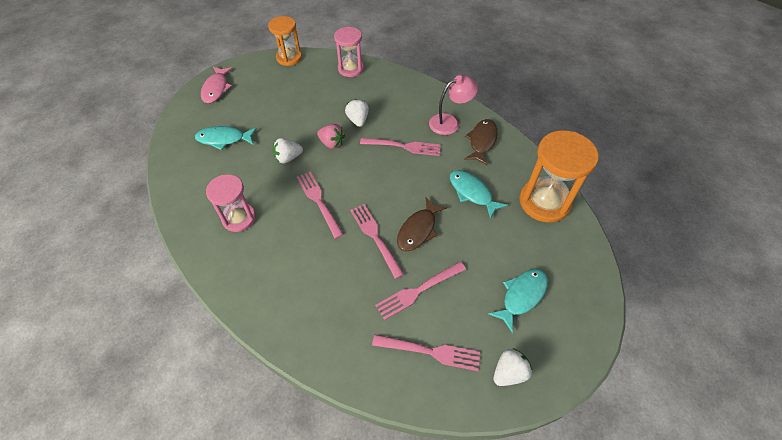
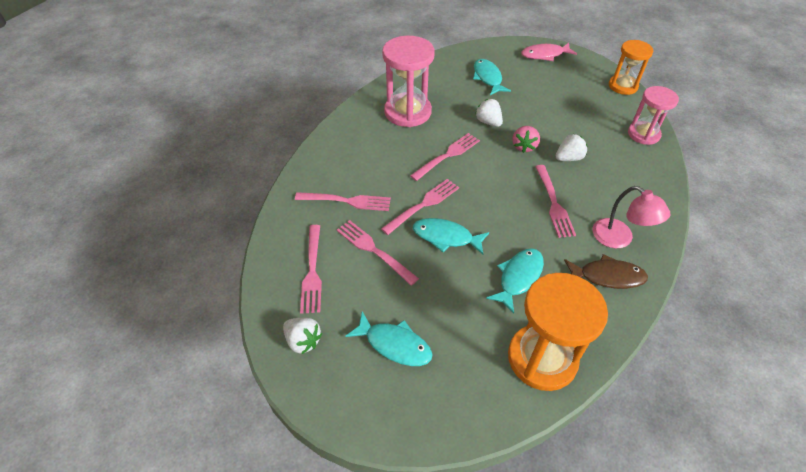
camera: 75 degrees right, 5 degrees down
pink hourglass [206,174,256,232] -> pink hourglass [382,36,435,127], size x1.56
brown fish [397,197,447,251] -> turquoise fish [413,218,489,254]
none -> pink fork [295,192,391,211]

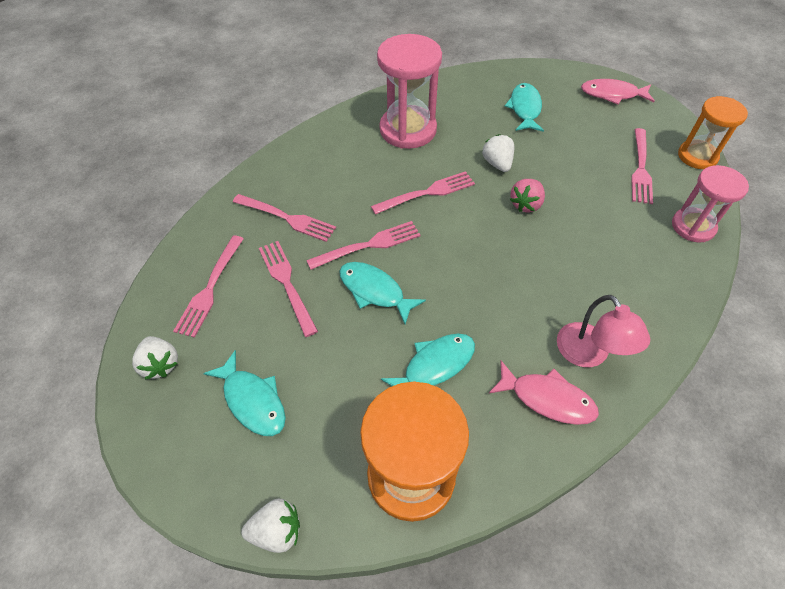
camera: 20 degrees right, 5 degrees up
pink fork [535,165,576,238] -> pink fork moved to [631,128,653,204]
white strawberry [556,134,588,161] -> white strawberry moved to [241,499,300,553]
brown fish [564,254,648,289] -> pink fish [489,361,599,425]

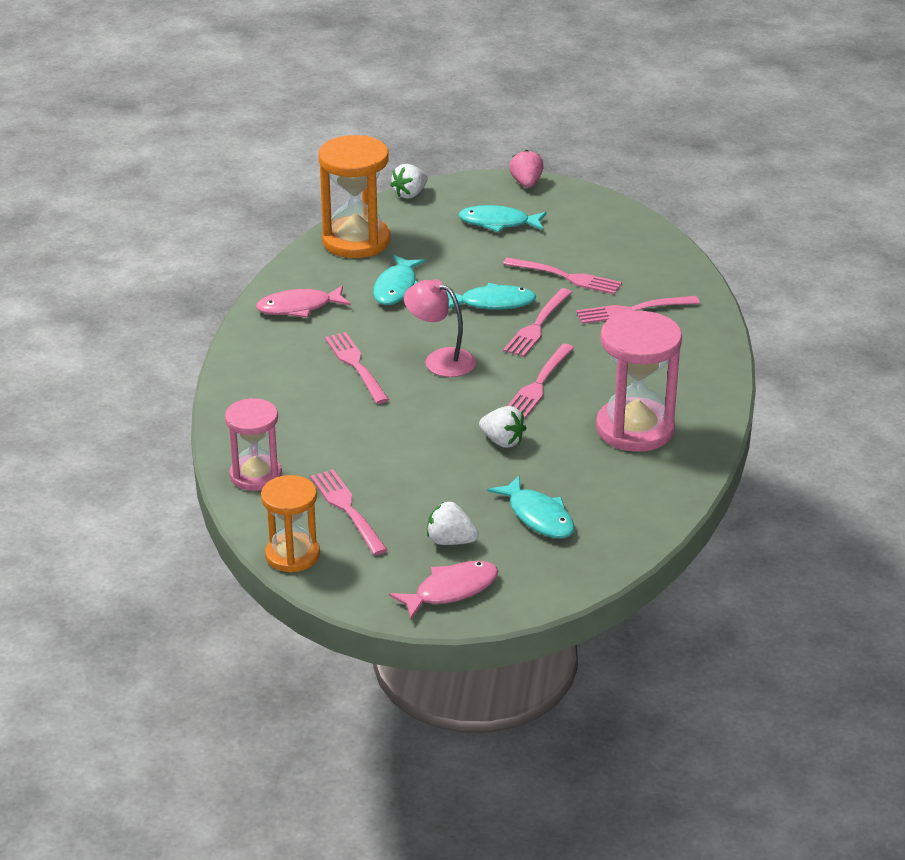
camera: 140 degrees right, 20 degrees down
white strawberry [132,336,178,380] -> white strawberry moved to [427,502,479,545]
pink fork [173,235,244,338] -> pink fork moved to [325,332,389,404]
pink strawberry [510,179,545,212] -> pink strawberry moved to [509,150,544,188]
pink lamp [557,295,650,367] -> pink lamp moved to [404,279,476,377]

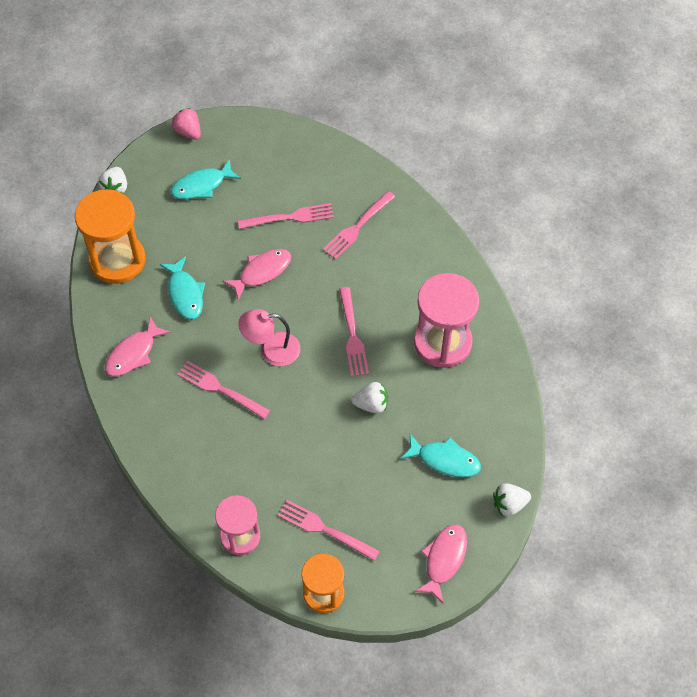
camera: 35 degrees left, 25 degrees up
white strawberry [427,502,479,545] -> white strawberry moved to [493,483,531,516]
turquoise fish [446,283,536,310] -> pink fish [222,249,291,301]
pink fork [503,288,572,357] -> none

